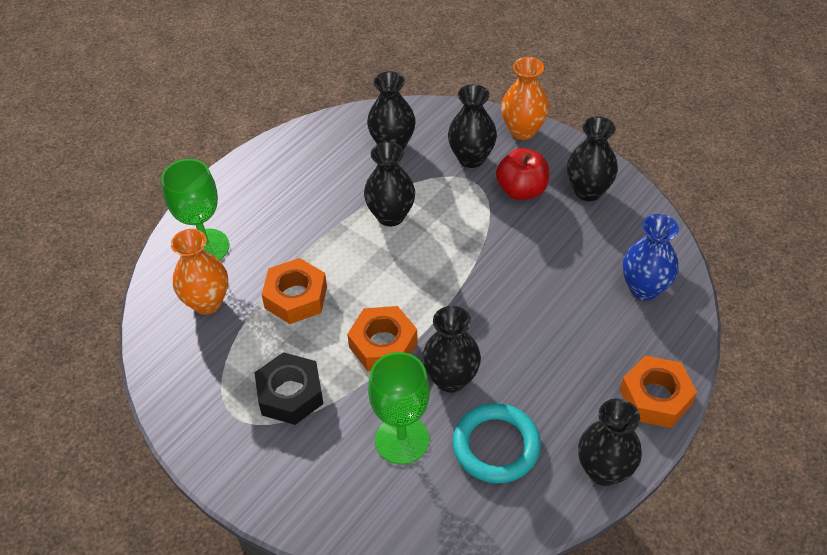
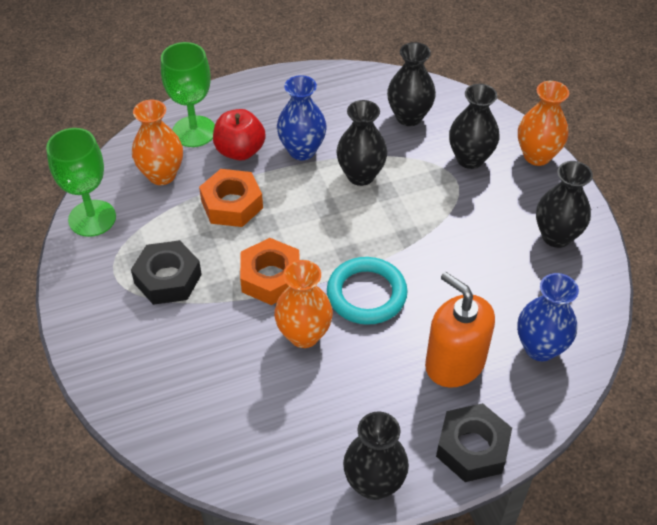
camera: 30 degrees right, 0 degrees up
green goblet [368,352,430,464] -> green goblet moved to [46,128,116,237]
black vase [422,306,481,393] -> orange vase [274,260,333,348]
turquoise ring [452,403,541,483] -> turquoise ring moved to [327,257,408,325]
red apple [496,148,549,200] -> red apple moved to [213,109,266,161]
orange nut [620,355,697,428] -> black nut [436,403,512,482]
none -> blue vase [277,75,326,160]
none -> orange soap dispenser [425,272,495,388]

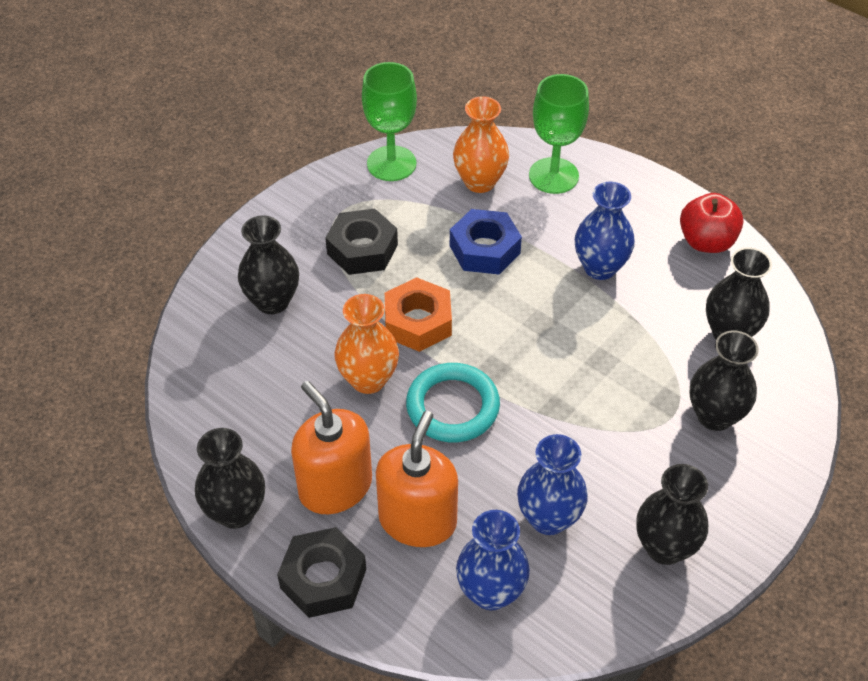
camera: 60 degrees right, 0 degrees up
orange nut [199,169,263,227] -> blue nut [450,209,522,274]
red apple [213,109,266,161] -> red apple moved to [680,193,744,253]
black vase [336,100,387,186] -> black vase moved to [238,215,299,314]
orange vase [518,81,569,166] -> none
none -> orange soap dispenser [291,381,372,514]
none -> blue vase [517,434,588,535]

